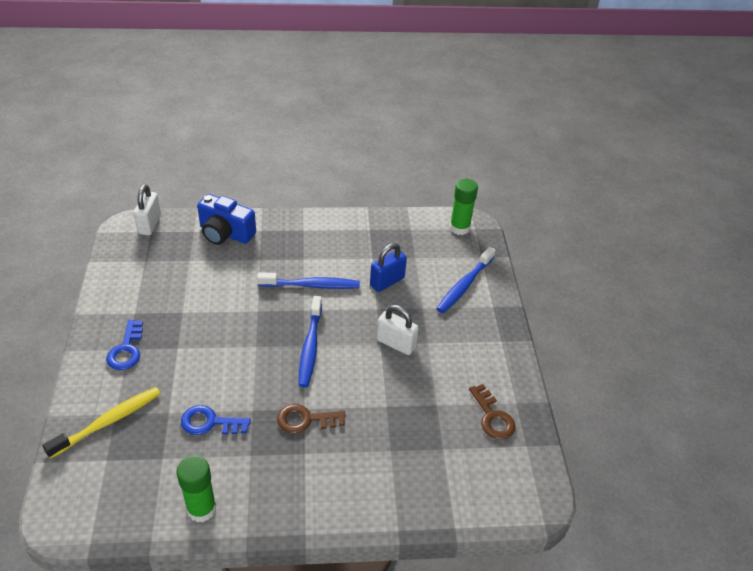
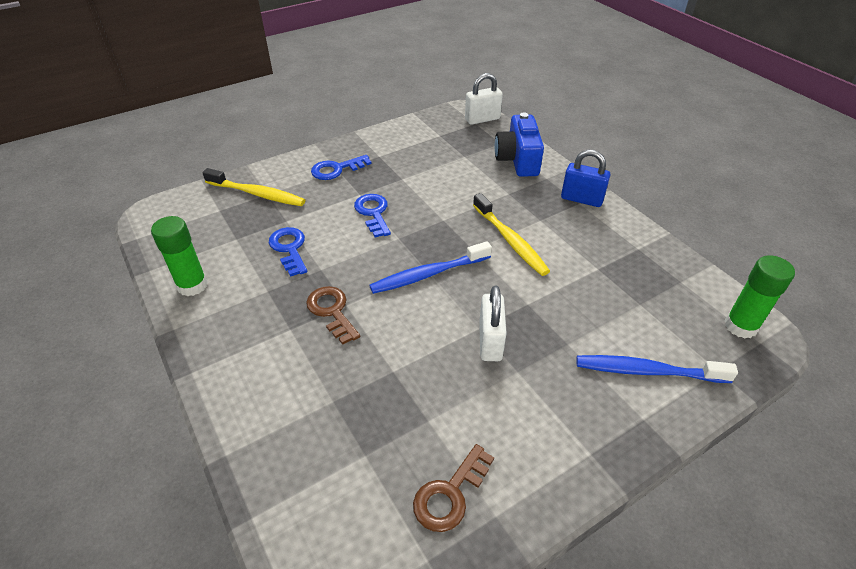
camera: 65 degrees right, 0 degrees up
blue toothbrush [257,272,360,289] -> yellow toothbrush [473,193,550,276]
blue padlock [370,243,407,292] -> blue padlock moved to [561,150,610,207]
none -> blue key [354,194,391,238]

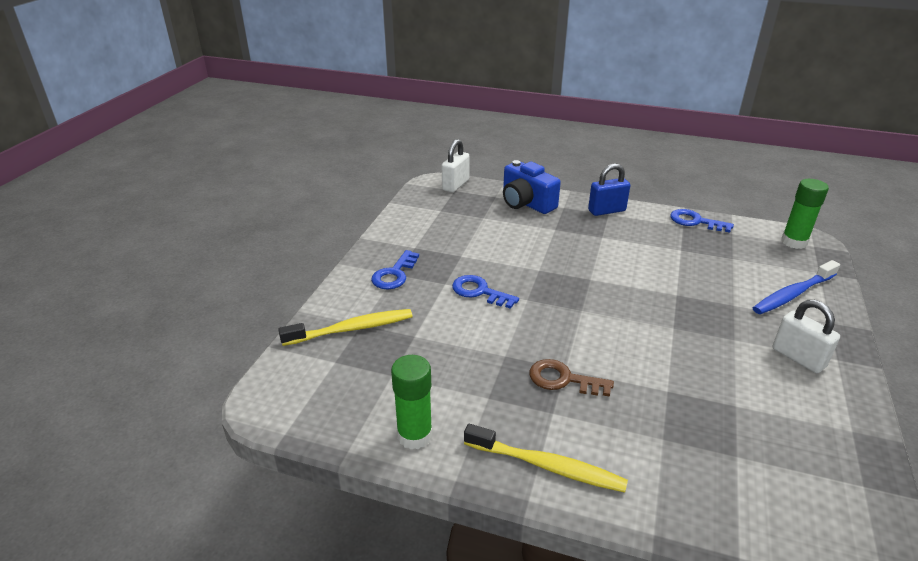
camera: 40 degrees left, 10 degrees down
blue key [269,227,307,277] -> blue key moved to [670,209,734,232]
blue toothbrush [369,241,492,294] -> none
brown key [413,444,494,532] -> none
yellow toothbrush [473,193,550,276] -> yellow toothbrush moved to [464,424,628,493]
white padlock [479,286,506,361] -> white padlock moved to [773,300,840,373]

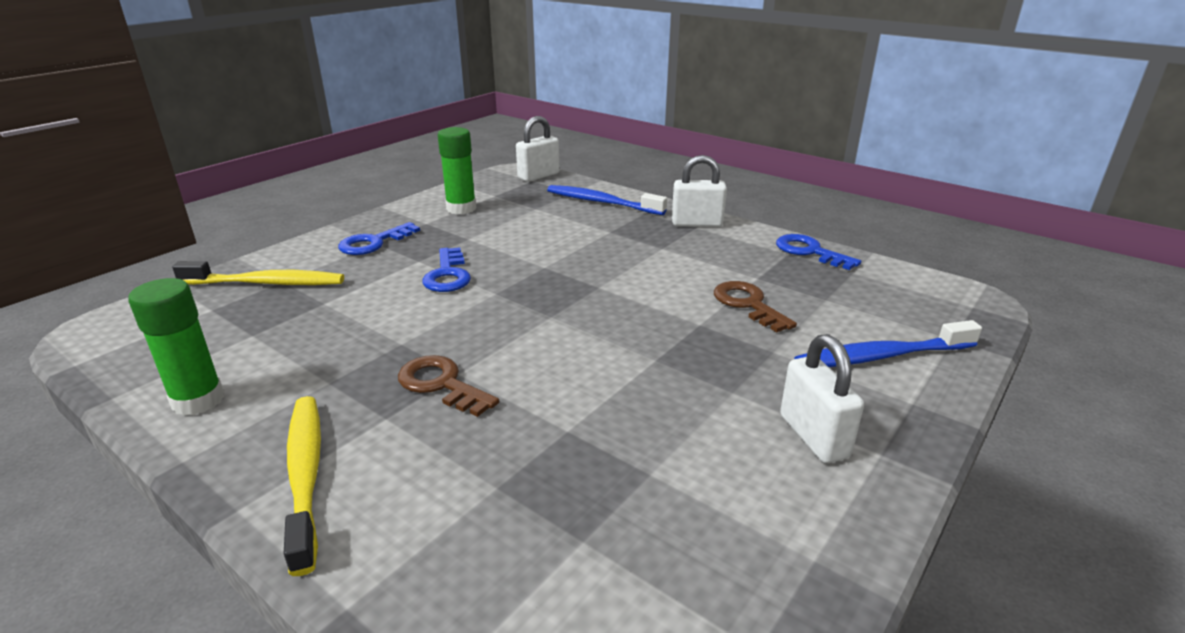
camera: 20 degrees right, 5 degrees down
blue key [452,275,519,309] -> blue key turned 150 degrees counterclockwise [422,247,471,292]
yellow toothbrush [464,424,628,493] -> yellow toothbrush turned 150 degrees counterclockwise [284,396,321,576]
blue camera [503,160,561,214] -> blue toothbrush [547,185,667,215]
blue padlock [588,163,630,216] -> white padlock [672,155,727,227]
green glue stick [781,179,829,249] -> green glue stick moved to [438,127,476,214]
none -> brown key [714,281,797,333]

